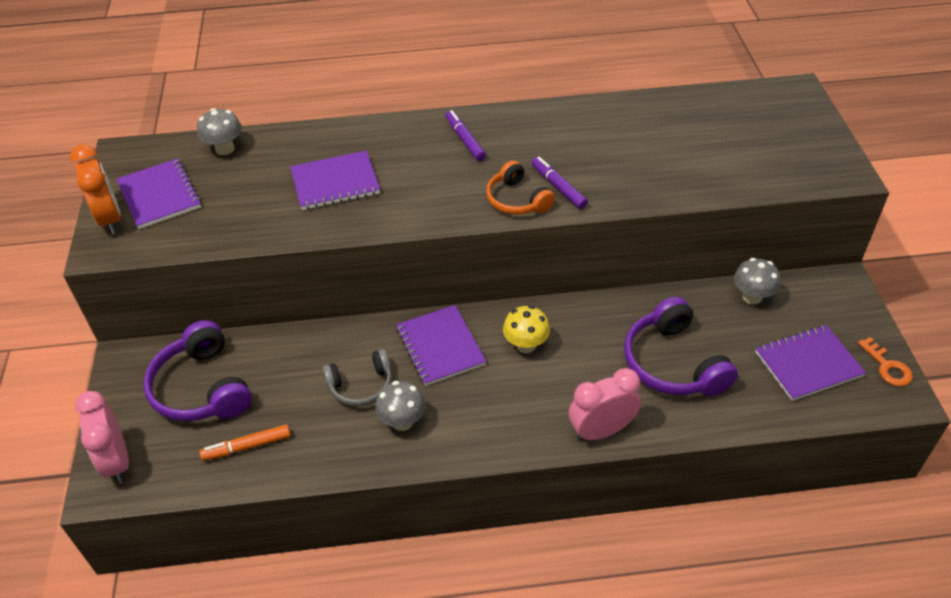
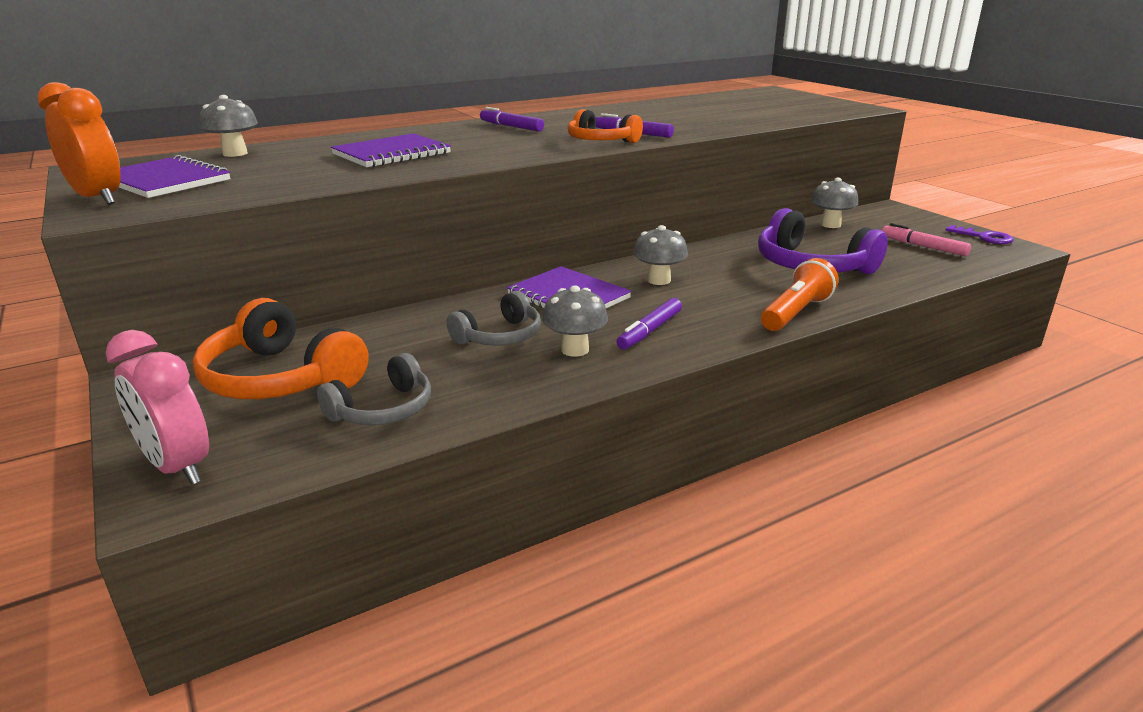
camera: 25 degrees left, 20 degrees down
purple headphones [143,320,252,421] -> orange headphones [193,298,369,399]
orange marker [199,424,291,461] -> grey headphones [317,353,431,425]
yellow mushroom [503,305,550,353] -> grey mushroom [633,225,688,285]
pink clock [569,368,641,442] -> orange flashlight [761,258,839,331]
purple notebook [755,325,866,401] -> pink marker [882,223,971,256]
orange key [858,337,913,386] -> purple key [946,225,1014,244]
none -> purple marker [616,298,682,350]

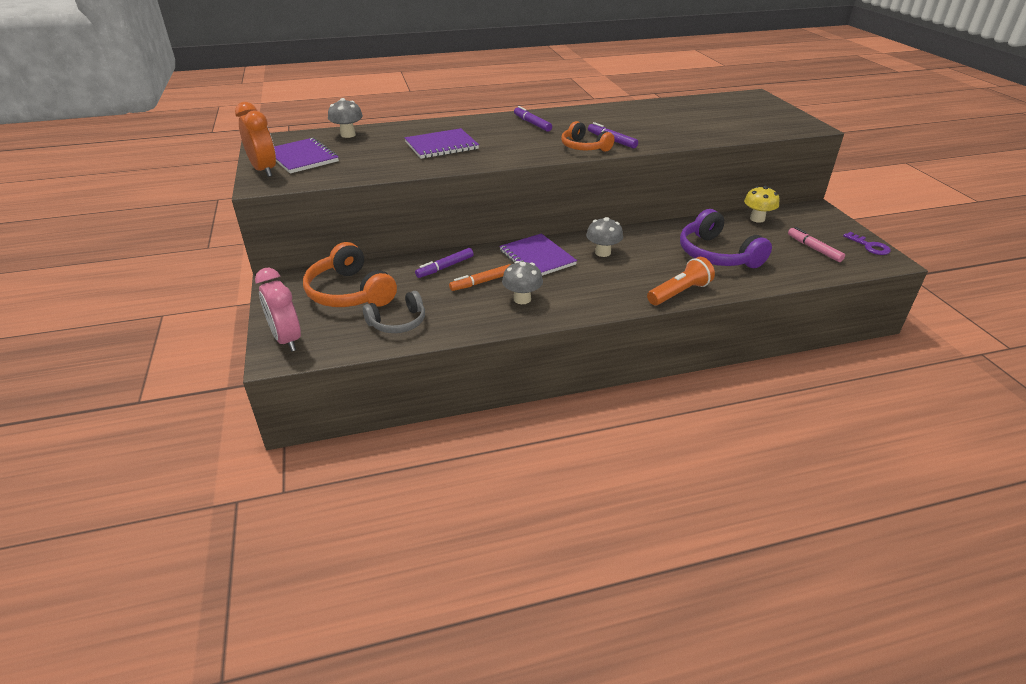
camera: 15 degrees right, 10 degrees up
grey headphones [447,291,541,346] -> orange marker [449,264,510,291]
purple marker [616,298,682,350] -> purple marker moved to [415,248,474,278]
grey mushroom [811,178,858,228] -> yellow mushroom [744,186,779,223]

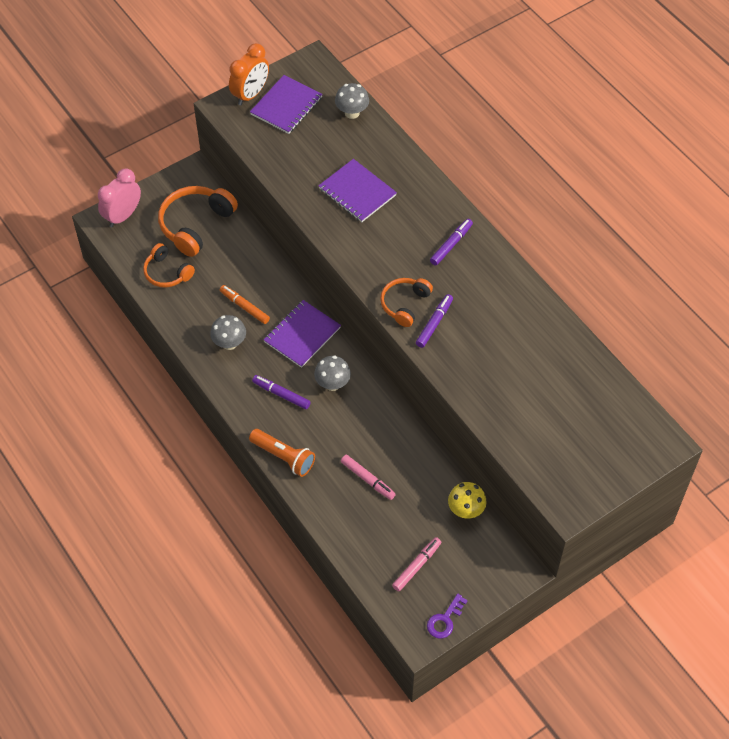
camera: 70 degrees right, 20 degrees up
grey headphones [363,291,425,333] -> orange headphones [143,243,195,288]
purple marker [415,248,474,278] -> purple marker moved to [252,375,311,409]
purple headphones [680,209,772,268] -> pink marker [341,455,396,500]

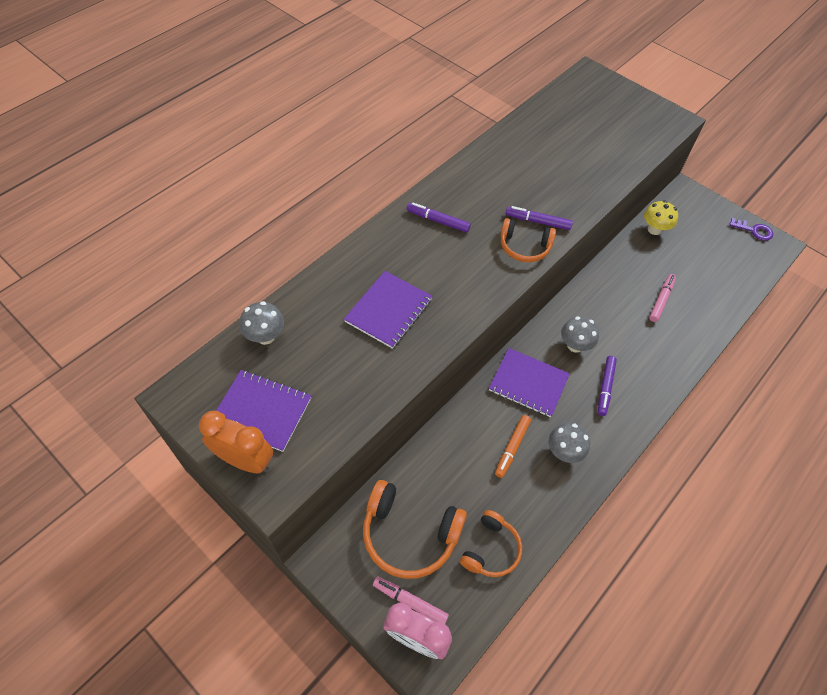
camera: 105 degrees left, 0 degrees up
orange flashlight [249,429,315,477] -> none
pink marker [392,537,442,592] -> pink marker moved to [373,577,449,624]

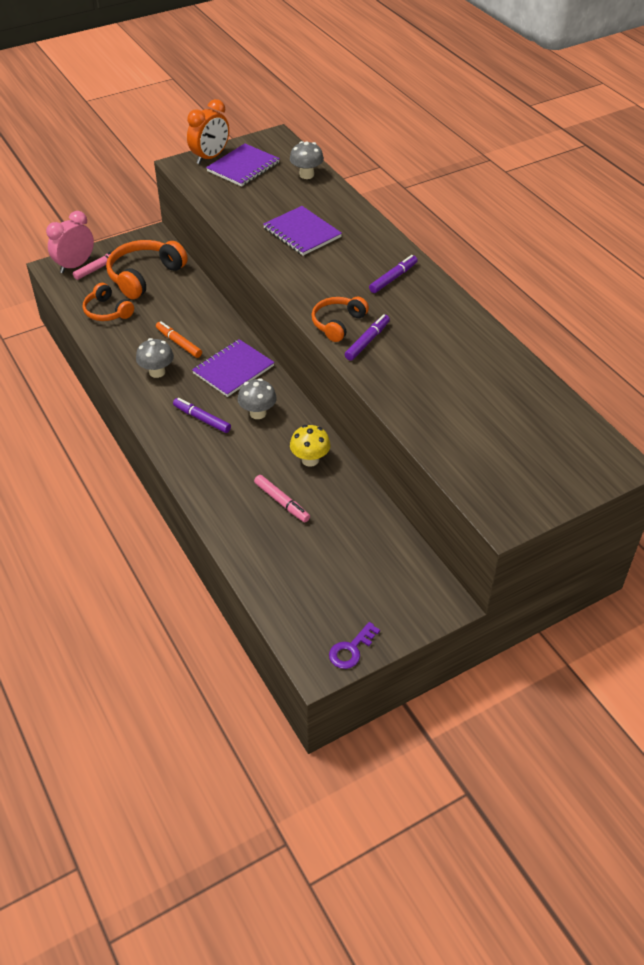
camera: 110 degrees right, 10 degrees down
yellow mushroom [644,200,678,235] -> yellow mushroom moved to [290,425,331,467]

